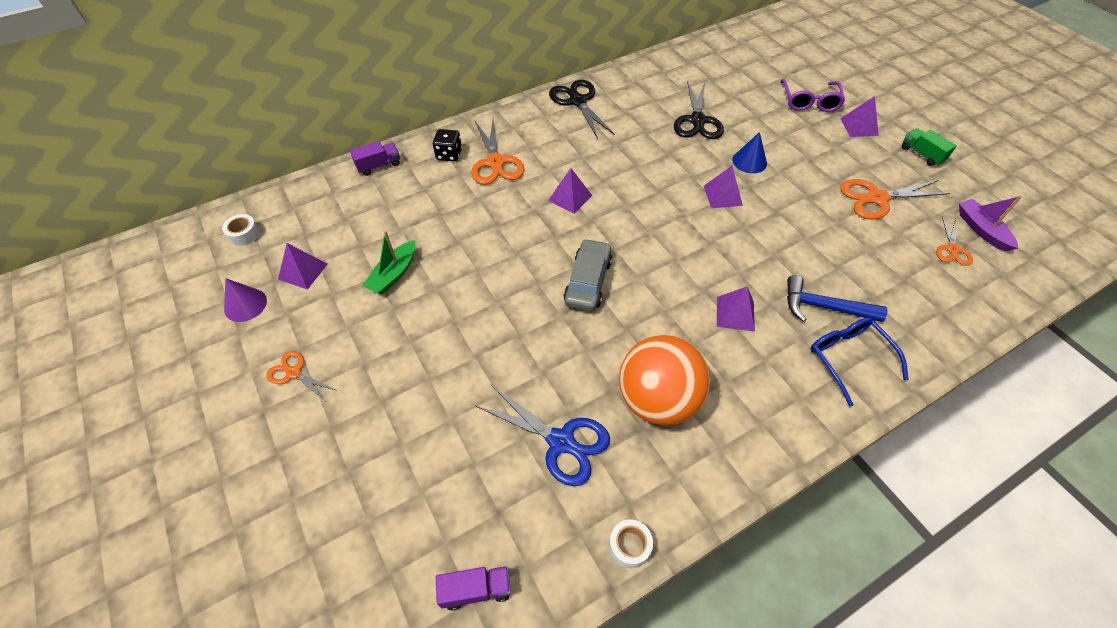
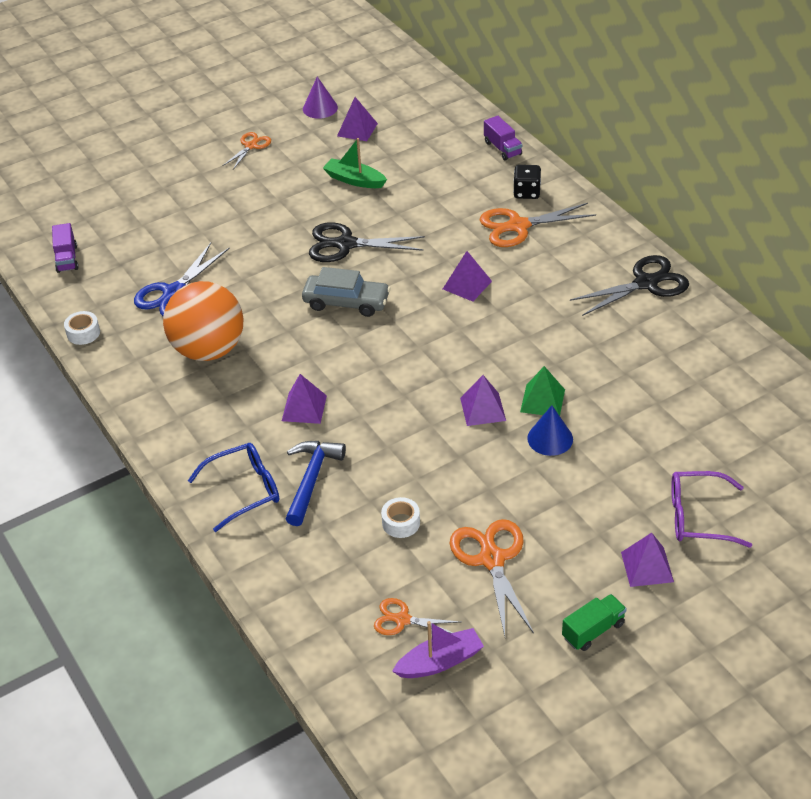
camera: 90 degrees right, 10 degrees down
white tape [222,214,260,246] -> white tape moved to [381,497,420,538]
black scissors [674,81,724,139] -> black scissors moved to [309,222,425,262]
none -> green pyramid [520,366,565,416]

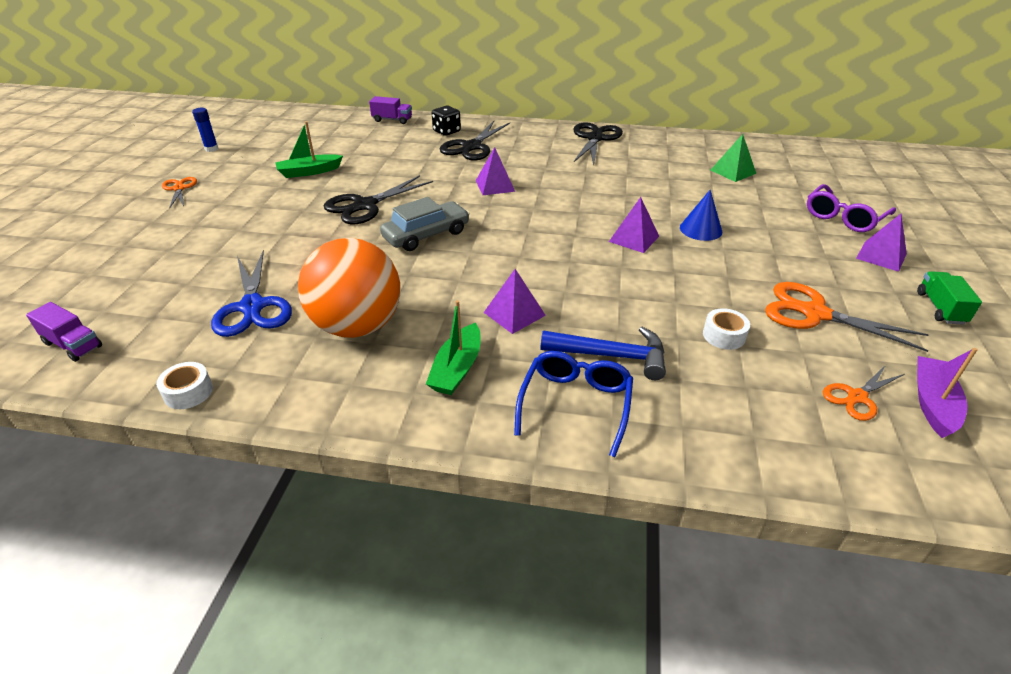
camera: 50 degrees left, 5 degrees down
blue hammer [286,441,346,526] -> blue hammer turned 135 degrees clockwise [541,327,666,380]
purple cone [303,77,338,119] -> blue glue stick [192,108,218,152]
purple pyramid [337,97,378,141] -> none
orange scissors [480,203,596,247] -> black scissors [440,121,510,160]
green pyramid [520,366,565,416] -> green pyramid moved to [711,134,756,182]
none -> green boat [426,300,481,395]

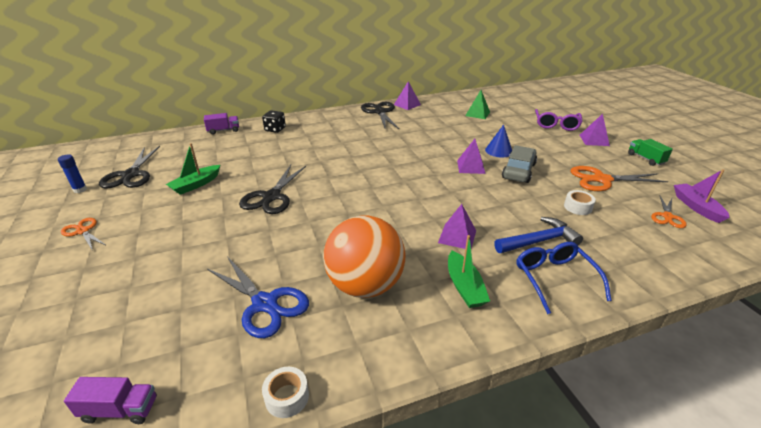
camera: 30 degrees left, 5 degrees down
grey car [380,197,470,251] -> grey car moved to [502,145,537,183]
black scissors [440,121,510,160] -> black scissors moved to [99,146,160,188]
purple pyramid [476,147,515,195] -> purple pyramid moved to [394,81,421,110]

